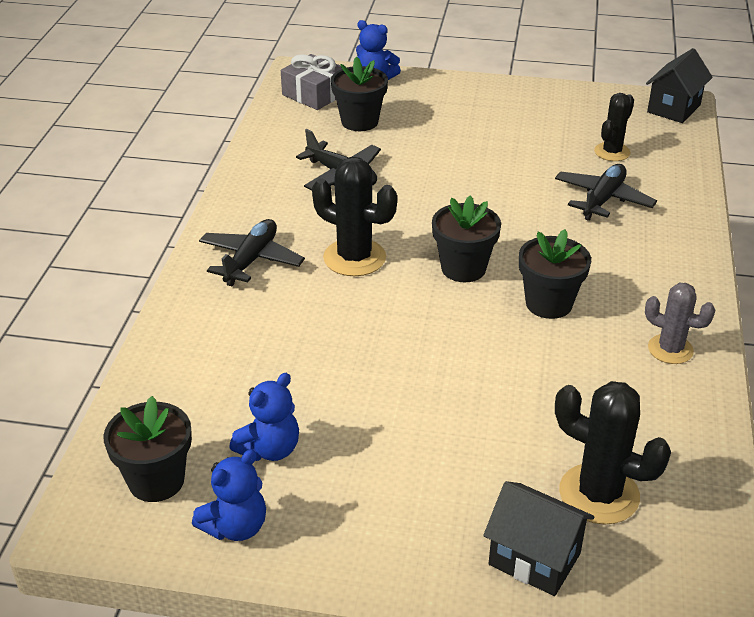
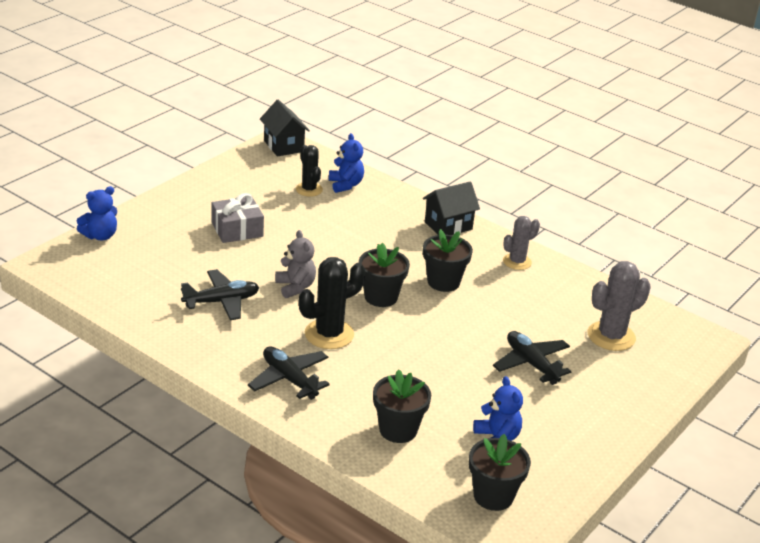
camera: 65 degrees left, 5 degrees down
blue teddy bear [192,449,266,541] -> blue teddy bear moved to [329,133,364,193]
grey gift [281,54,342,110] -> grey gift moved to [212,193,264,243]
black flower pot [331,56,388,131] -> black flower pot moved to [373,369,431,443]
black house [483,481,595,596] -> black house moved to [423,181,480,235]
black plane [555,164,657,221] -> black plane moved to [493,331,572,385]
black cactus [555,381,671,525] -> grey cactus [588,261,651,351]
none -> grey teddy bear [275,230,316,298]

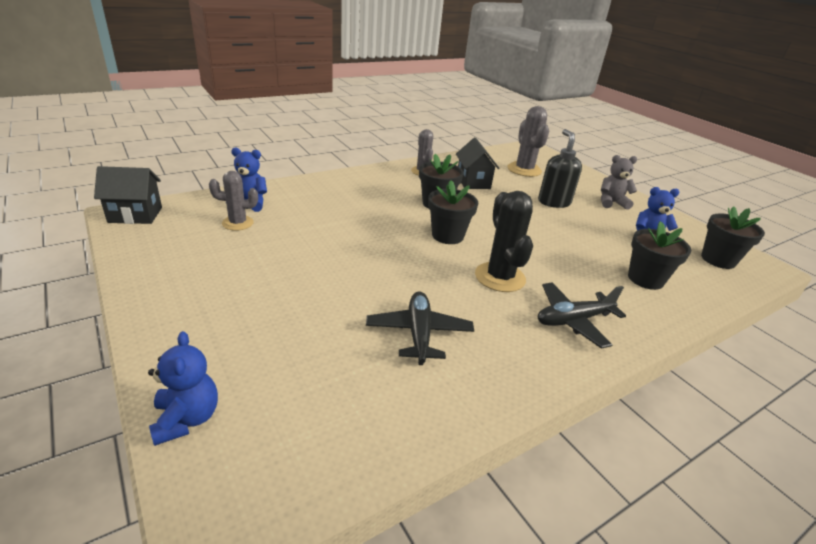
camera: 70 degrees left, 0 degrees up
grey gift [212,193,264,243] -> none
grey teddy bear [275,230,316,298] -> grey teddy bear moved to [601,155,637,210]
black cactus [296,145,323,197] -> grey cactus [209,171,258,231]
black house [423,181,480,235] -> black house moved to [456,138,500,189]
black plane [493,331,572,385] -> black soap dispenser [538,129,582,208]

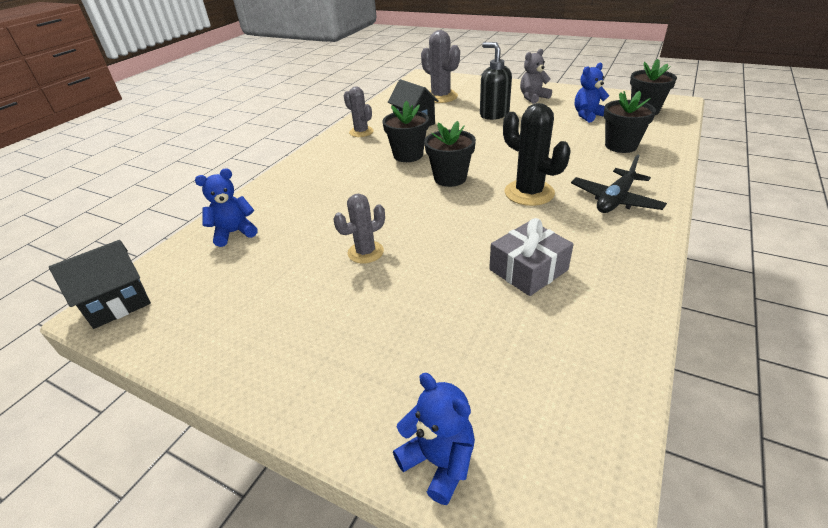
camera: 25 degrees left, 5 degrees up
grey cactus [209,171,258,231] -> grey cactus moved to [333,194,385,263]
black plane [366,291,474,365] -> grey gift [489,218,574,296]

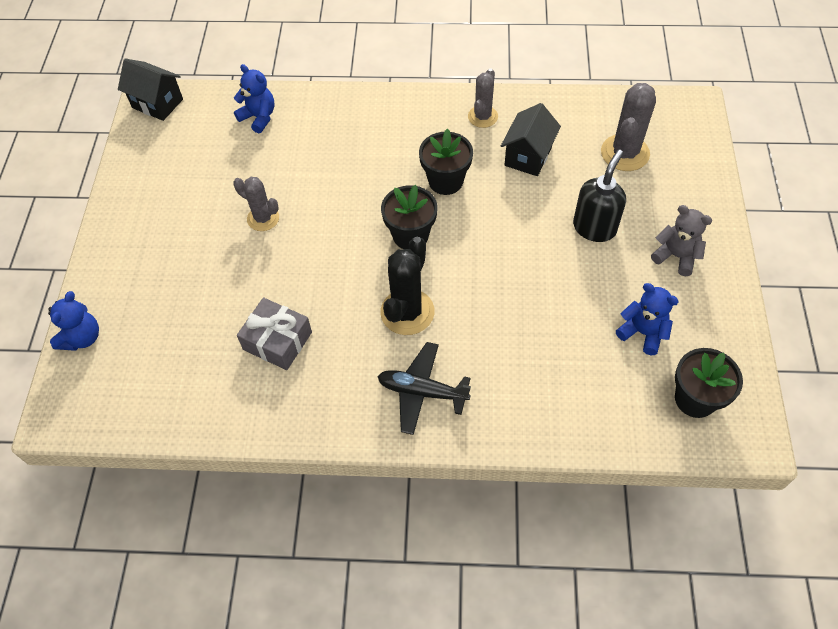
camera: 65 degrees right, 20 degrees up
black flower pot [604,91,656,153] -> none

